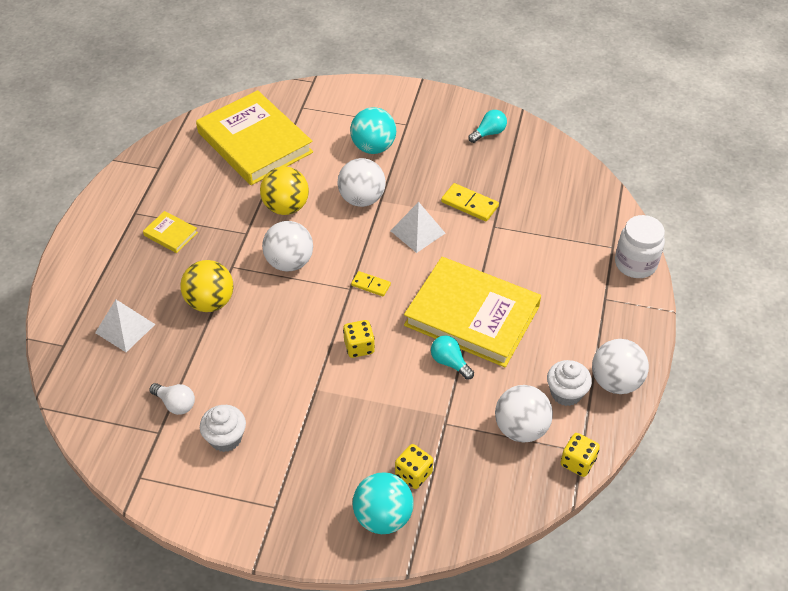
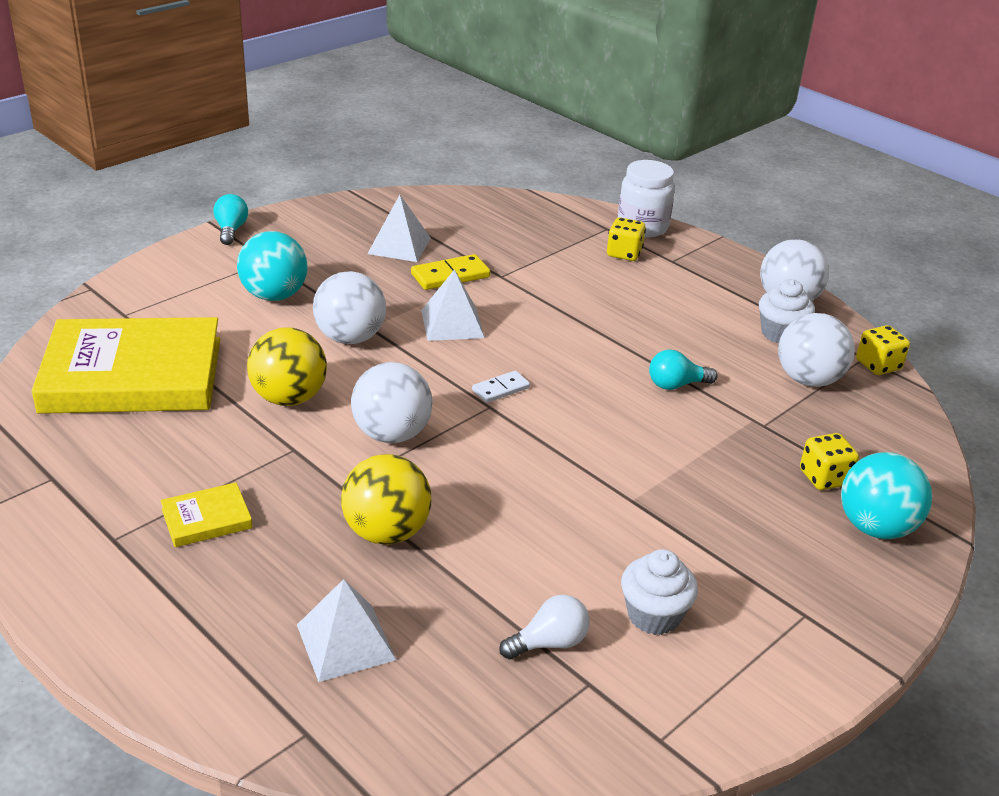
camera: 60 degrees left, 15 degrees down
yellow dice [343,320,375,358] -> yellow dice moved to [607,217,646,261]
yellow domino [351,271,391,297] -> white domino [472,371,530,403]
yellow book [404,257,541,367] -> none
turquoise light bulb [468,110,507,143] -> turquoise light bulb moved to [213,194,248,245]
none -> white pyramid [367,195,431,262]

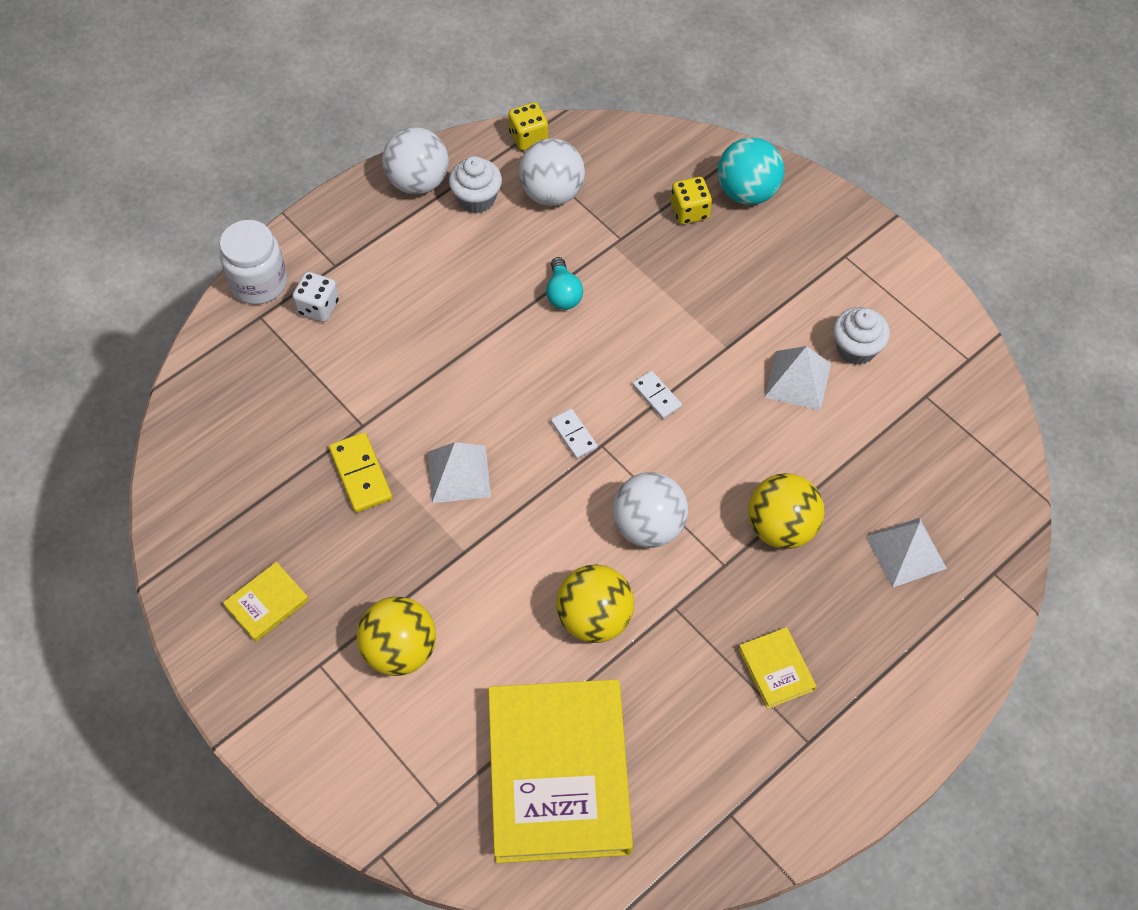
camera: 85 degrees left, 25 degrees up
turquoise light bulb [213,194,248,245] -> none
turquoise ball [237,231,308,301] -> yellow ball [357,597,436,676]
white ball [313,271,386,344] -> none
white pyramid [367,195,431,262] -> white pyramid moved to [765,346,831,411]
white light bulb [499,595,590,659] -> none
yellow dice [607,217,646,261] -> white dice [292,272,339,322]
none -> yellow book [223,562,309,642]
none -> white domino [632,371,682,419]

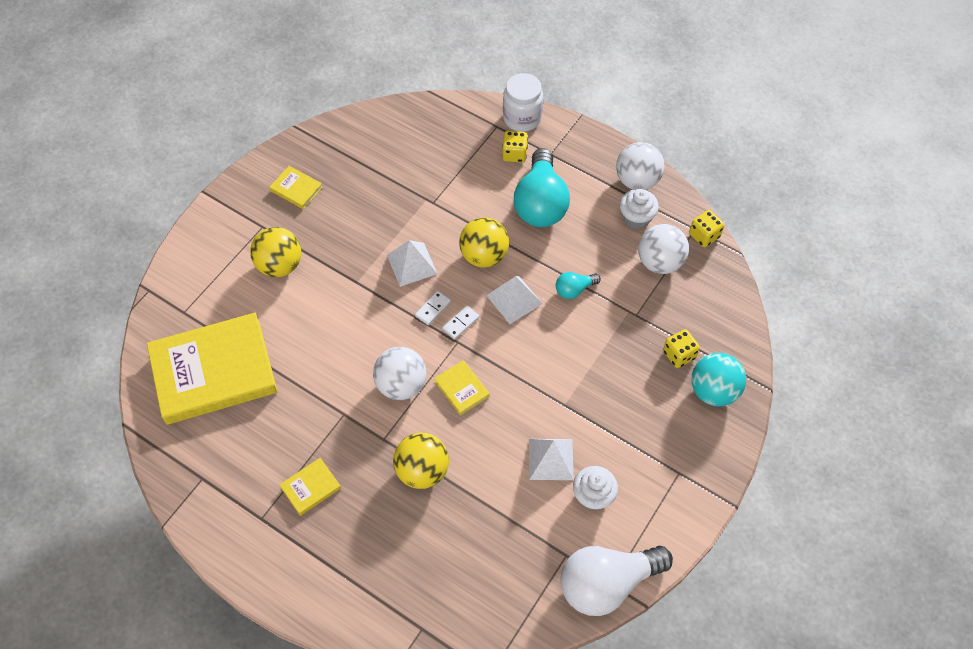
camera: 75 degrees right, 0 degrees up
white dice [292,272,339,322] -> yellow dice [502,131,528,163]
yellow domino [329,432,392,513] -> none
yellow ball [556,565,634,643] -> yellow ball moved to [459,218,509,268]
white domino [632,371,682,419] -> white domino moved to [415,291,451,325]
white pyramid [866,518,947,588] -> white pyramid moved to [486,276,542,324]
none -> yellow book [434,360,490,416]
none -> turquoise light bulb [514,148,570,227]
none -> white light bulb [560,546,673,616]

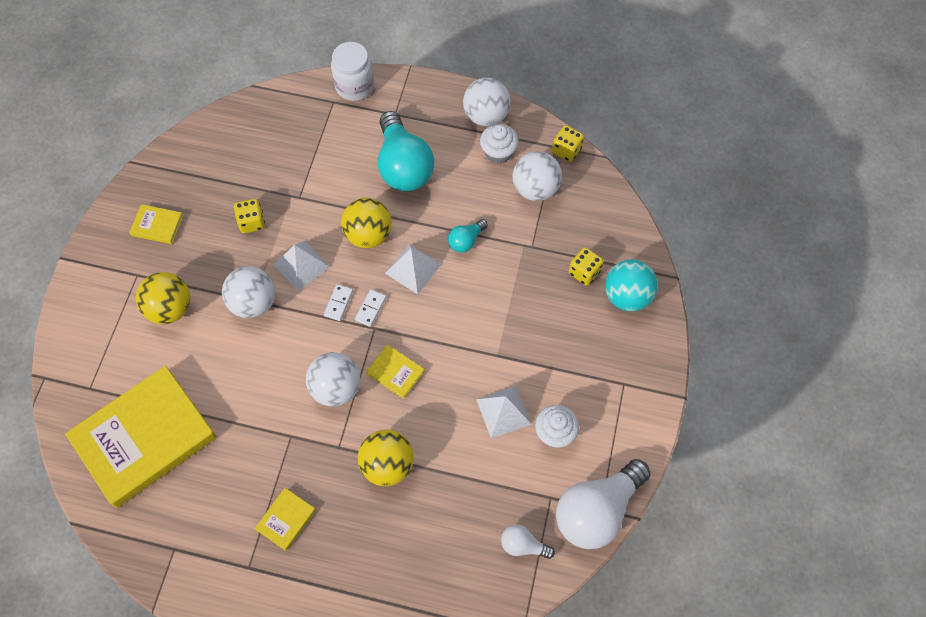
camera: 20 degrees left, 5 degrees up
yellow dice [502,131,528,163] -> yellow dice moved to [234,199,265,233]
none -> white ball [222,266,275,318]
none -> white light bulb [501,524,555,559]

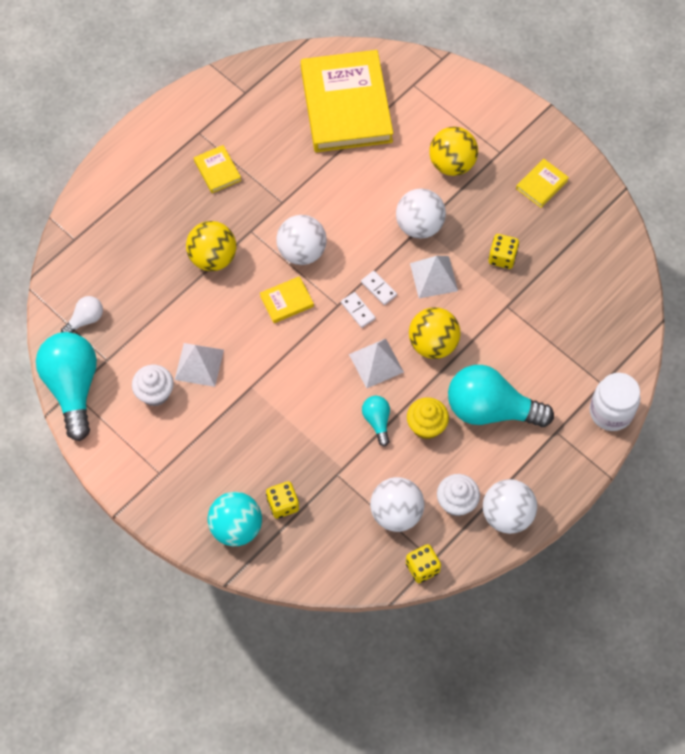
camera: 120 degrees right, 0 degrees up
white light bulb [556,459,651,549] -> turquoise light bulb [36,332,97,441]
none -> yellow cupcake [407,397,449,439]

